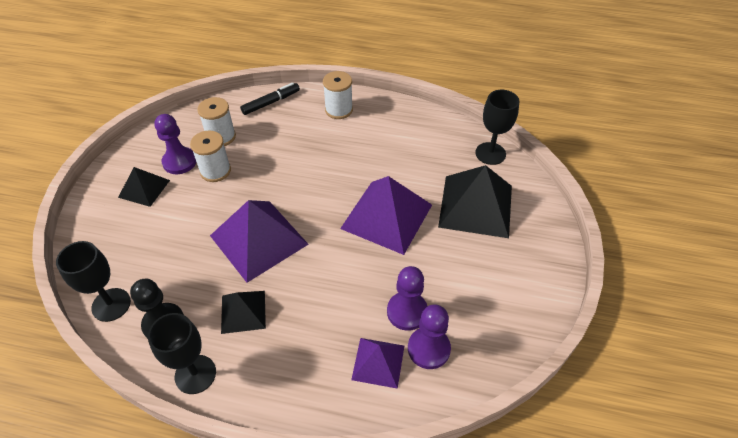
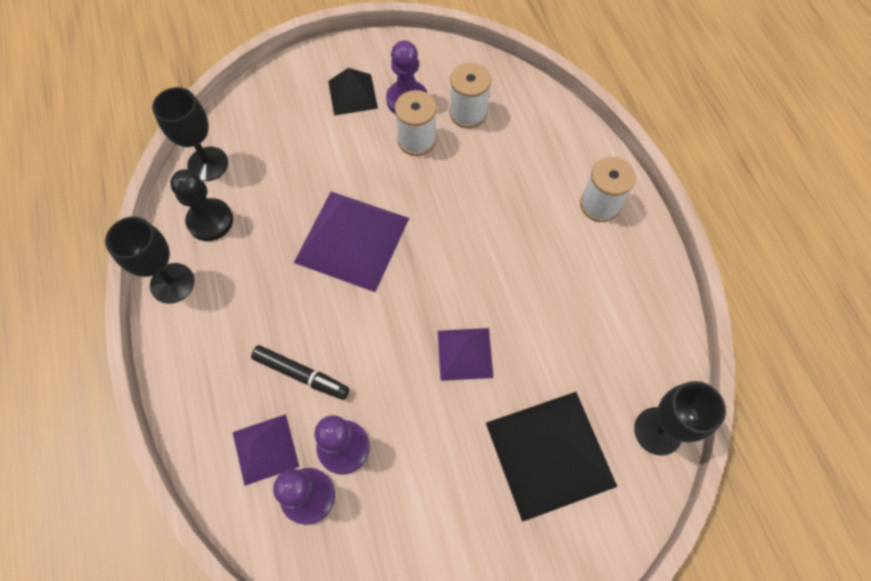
camera: 60 degrees right, 15 degrees up
black pyramid [221,291,266,334] -> none
black marker [240,83,300,115] -> black marker moved to [251,345,349,400]
purple pyramid [340,176,432,255] -> purple pyramid [438,328,493,381], size x0.55

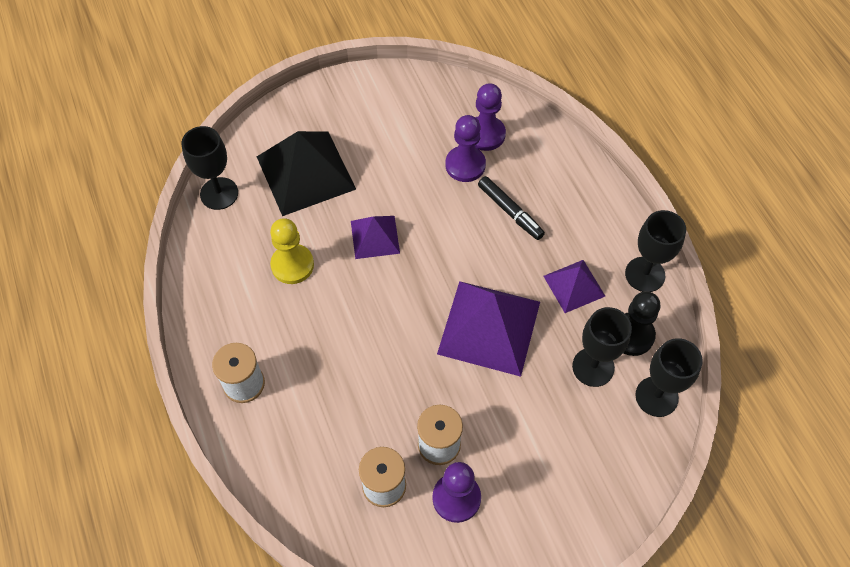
camera: 175 degrees right, 5 degrees down
purple pyramid [233,414,299,486] -> purple pyramid moved to [543,260,605,313]
black marker [251,345,349,400] -> black marker turned 150 degrees counterclockwise [478,176,545,240]
black pyramid [328,68,378,116] -> none
none -> yellow pawn [270,218,314,284]
none -> black goblet [572,307,632,387]

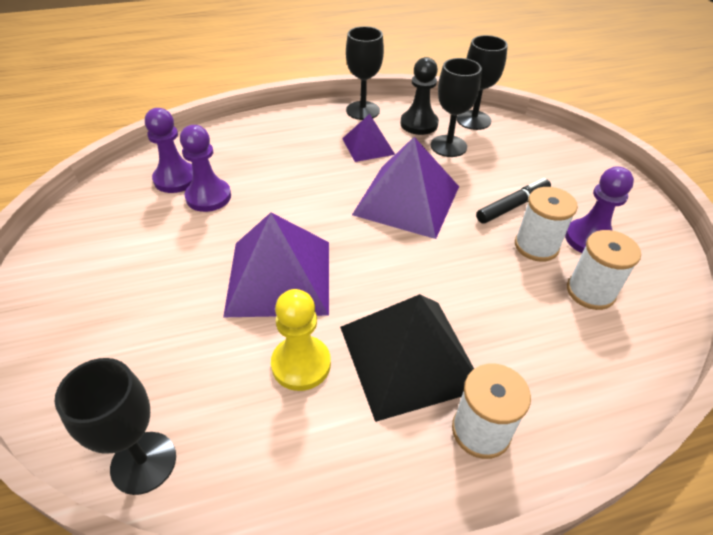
camera: 85 degrees left, 15 degrees down
black pyramid [257,131,356,216] -> black pyramid moved to [340,294,474,422]
purple pyramid [351,216,400,259] -> purple pyramid [223,213,329,317], size x1.81
black marker [478,176,545,240] -> black marker moved to [476,178,551,224]

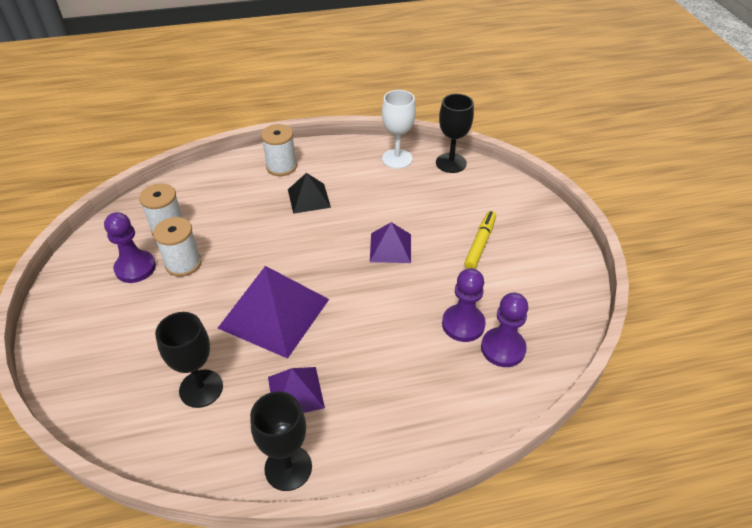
camera: 175 degrees left, 0 degrees up
purple pyramid [223,213,329,317] -> purple pyramid [370,222,411,263], size x0.55
yellow pawn [271,289,331,391] -> none
black pyramid [340,294,474,422] -> black pyramid [288,173,331,214], size x0.55
black pawn [401,57,439,135] -> none
black goblet [457,35,508,130] -> none
black marker [476,178,551,224] -> none
none -> white goblet [382,90,416,169]
none -> yellow marker [464,211,496,269]

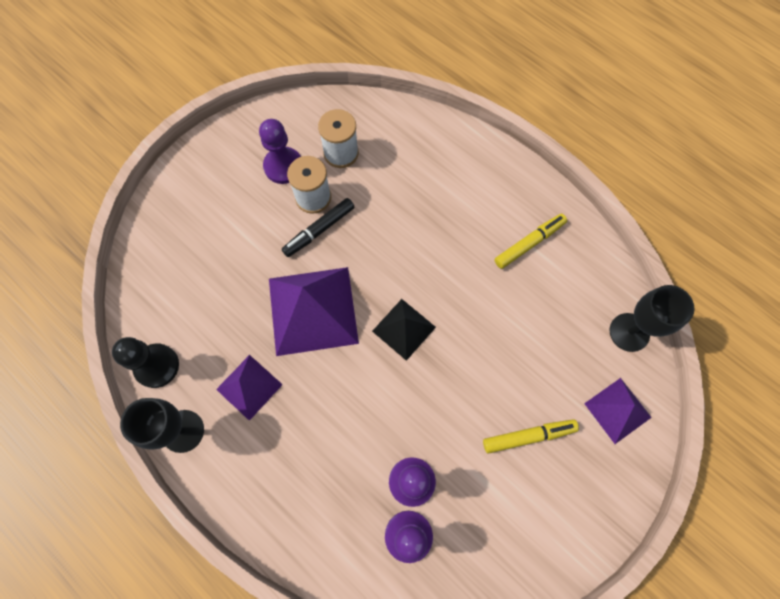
camera: 55 degrees right, 25 degrees up
black goblet [155,312,223,408] -> none
white spool [261,124,297,176] -> none
black pyramid [288,173,331,214] -> black pyramid moved to [372,299,436,361]
purple pyramid [370,222,411,263] -> purple pyramid moved to [584,378,652,444]
white goblet [382,90,416,169] -> none
none -> black pawn [112,337,179,388]
none -> black marker [282,198,354,257]
none -> yellow marker [495,214,567,269]

